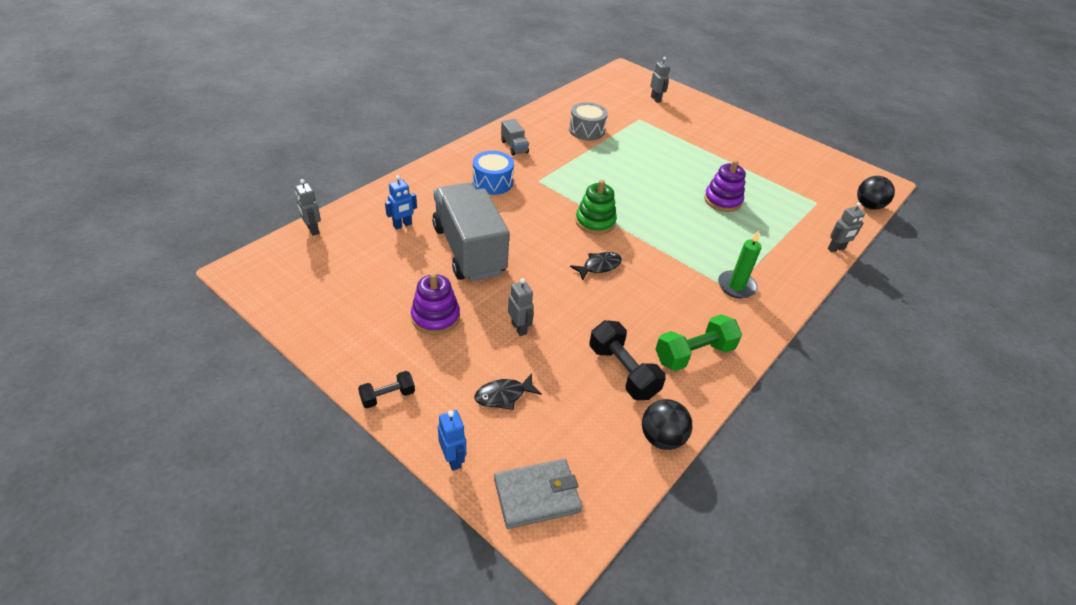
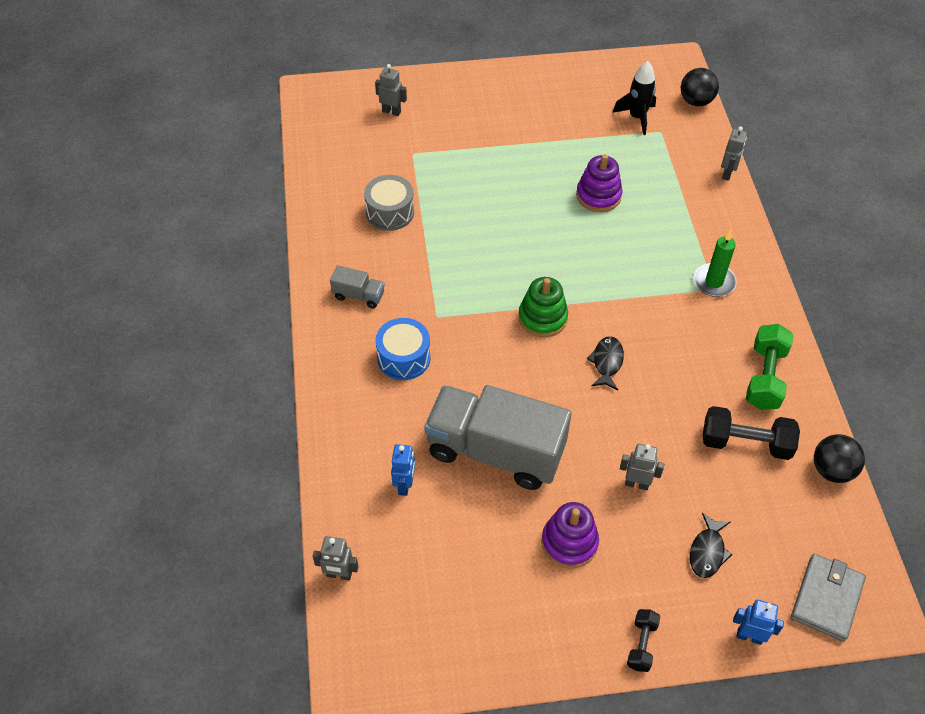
camera: 45 degrees left, 10 degrees up
none -> black rocket [612,61,656,135]

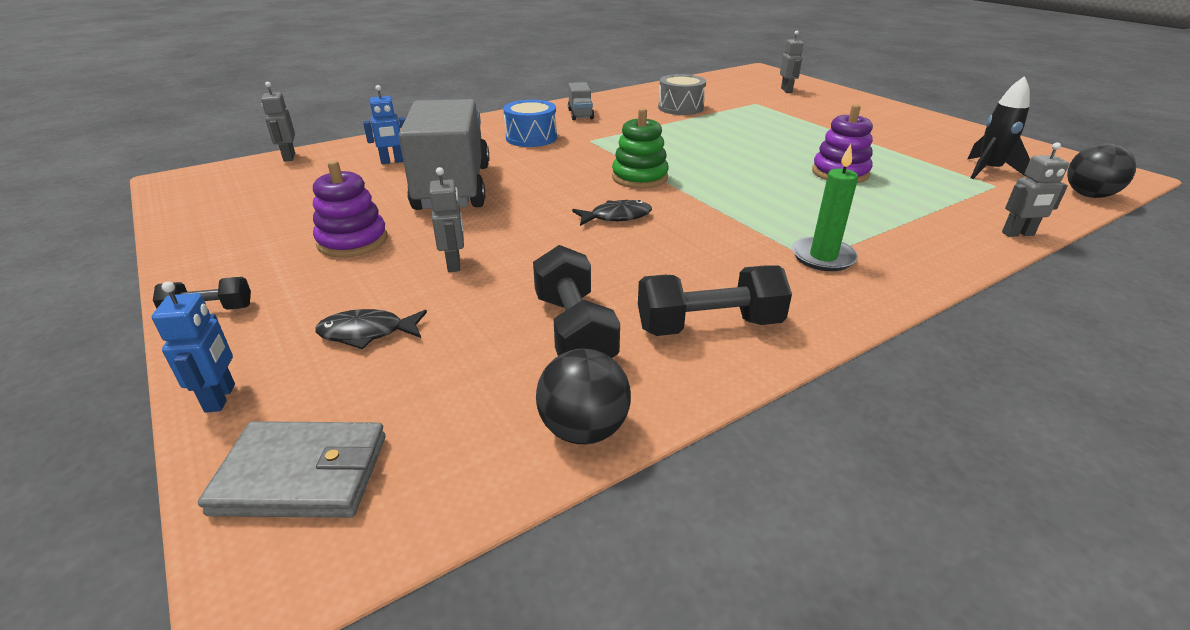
camera: 65 degrees right, 20 degrees down
green dumbbell [746,324,794,410] -> black dumbbell [638,265,792,336]

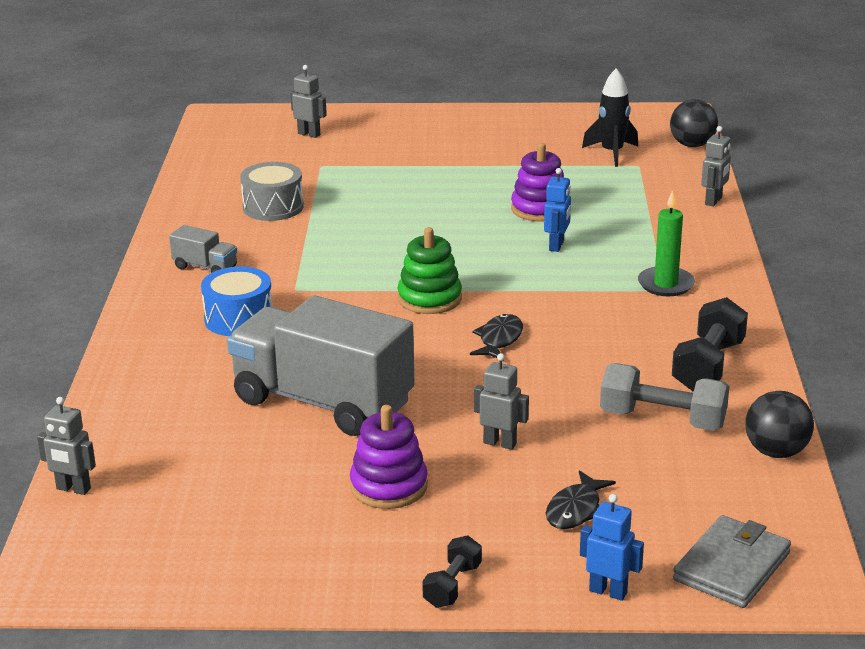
camera: 55 degrees left, 5 degrees down
blue robot [363,85,406,164] -> blue robot moved to [544,168,571,252]
black dumbbell [533,245,620,358] -> grey dumbbell [600,363,729,431]

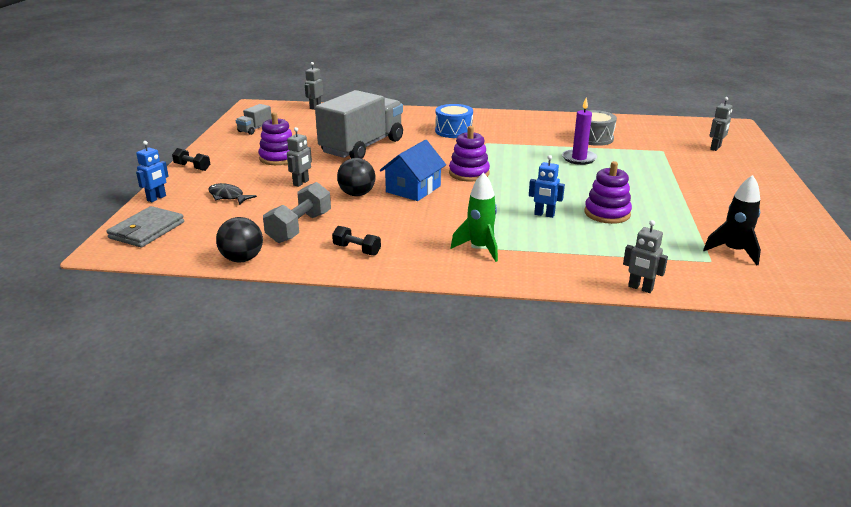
camera: 95 degrees right, 0 degrees up
grey truck [169,225,237,273] -> grey truck moved to [236,104,272,135]
green stacking toy [397,227,462,314] -> purple stacking toy [449,126,490,182]
black fish [470,314,523,361] -> blue house [380,140,446,201]
green candle [638,190,695,296] -> green rocket [451,172,498,262]
black ball [670,99,718,147] -> black ball moved to [337,158,376,196]
black dumbbell [672,297,748,392] -> black dumbbell [332,226,381,256], size x0.58
grey wallet [673,515,791,608] -> grey wallet turned 75 degrees clockwise [106,206,184,247]
none -> purple candle [562,97,597,165]

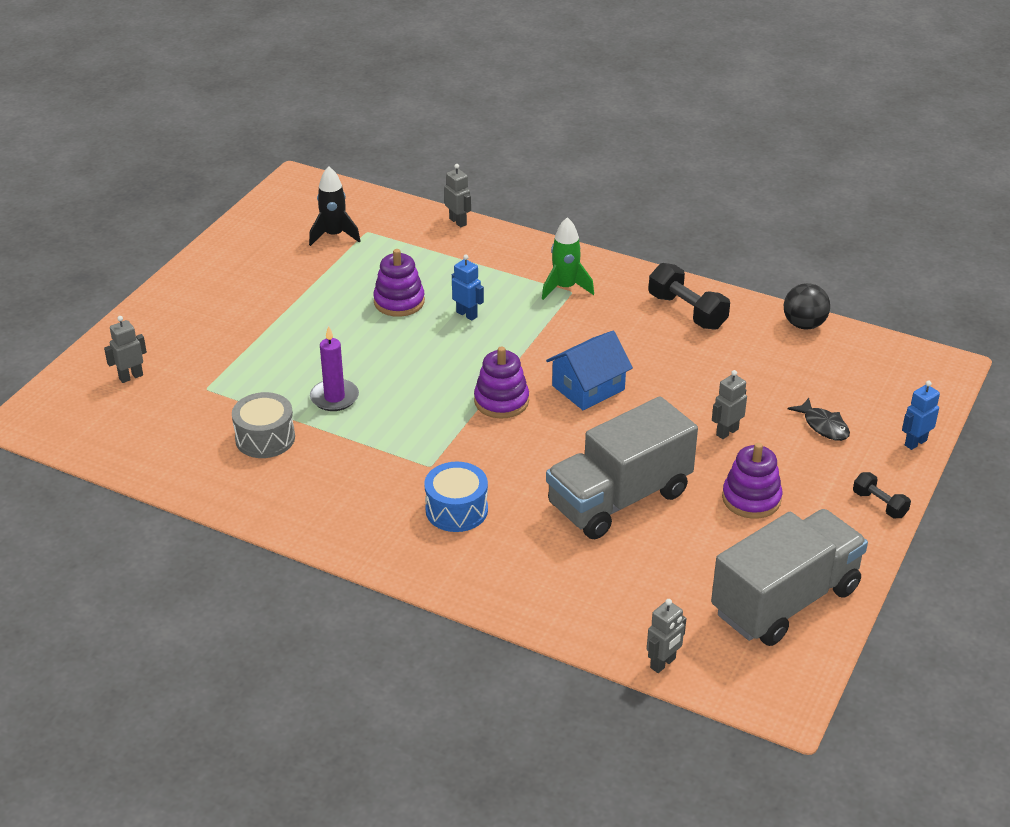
camera: 160 degrees left, 10 degrees up
grey wallet [106,206,184,247] -> none
grey truck [236,104,272,135] -> grey truck [711,509,868,646], size x2.39
grey dumbbell [263,182,331,243] -> none
black dumbbell [332,226,381,256] -> black dumbbell [649,263,730,330], size x1.73
black ball [337,158,376,196] -> none

